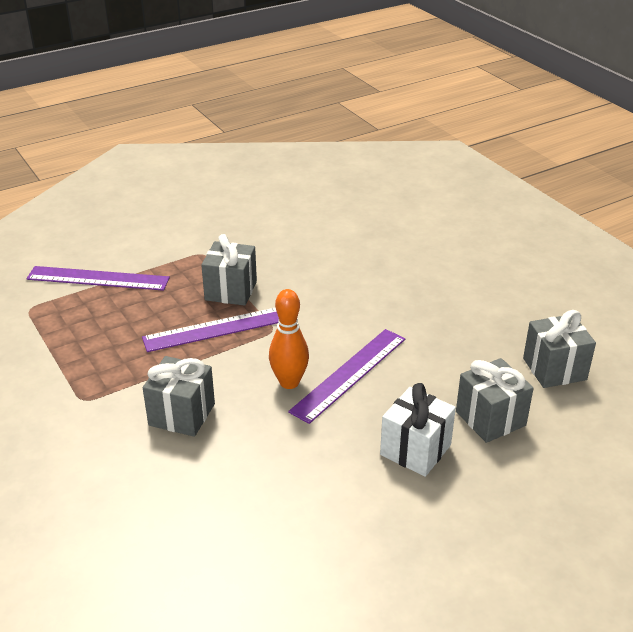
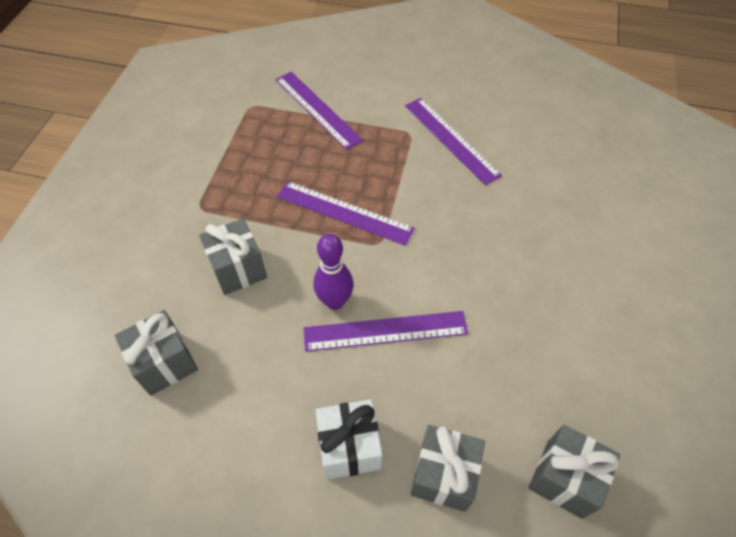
camera: 45 degrees right, 20 degrees up
grey gift [201,234,257,306] -> grey gift moved to [115,310,198,396]
orange bowling pin [269,289,309,389] -> purple bowling pin [313,234,354,310]
none -> purple ruler [405,98,502,185]

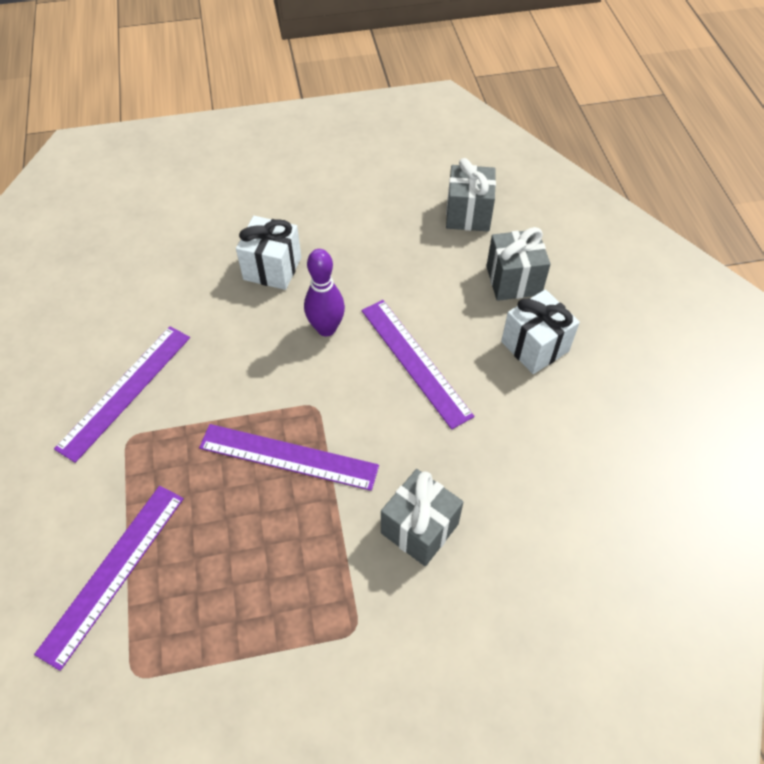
camera: 115 degrees left, 0 degrees up
grey gift [115,310,198,396] -> none
purple ruler [277,181,415,246] -> purple ruler turned 75 degrees counterclockwise [199,424,379,491]
purple bowling pin [313,234,354,310] -> purple bowling pin moved to [304,249,345,337]
none -> white gift [236,216,301,290]

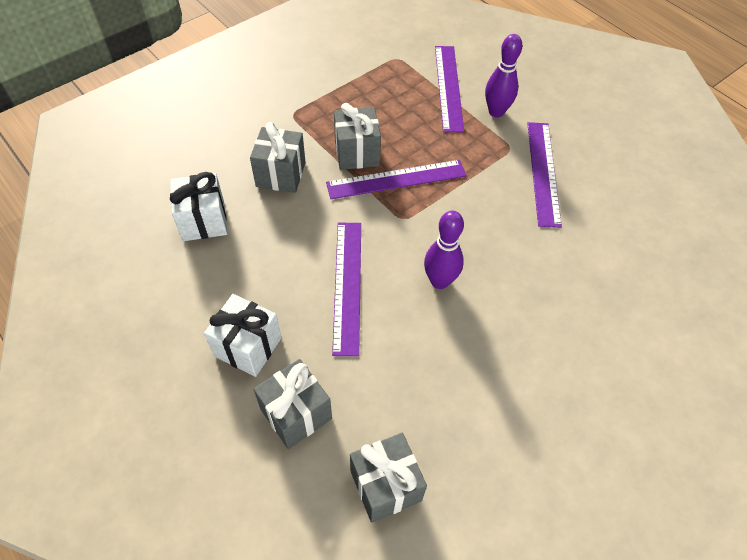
camera: 150 degrees right, 0 degrees up
white gift [236,216,301,290] -> white gift moved to [170,172,227,241]
purple ruler [361,300,474,430] -> purple ruler turned 60 degrees clockwise [332,223,361,356]
none -> grey gift [334,103,381,170]
none -> purple bowling pin [485,34,523,117]

